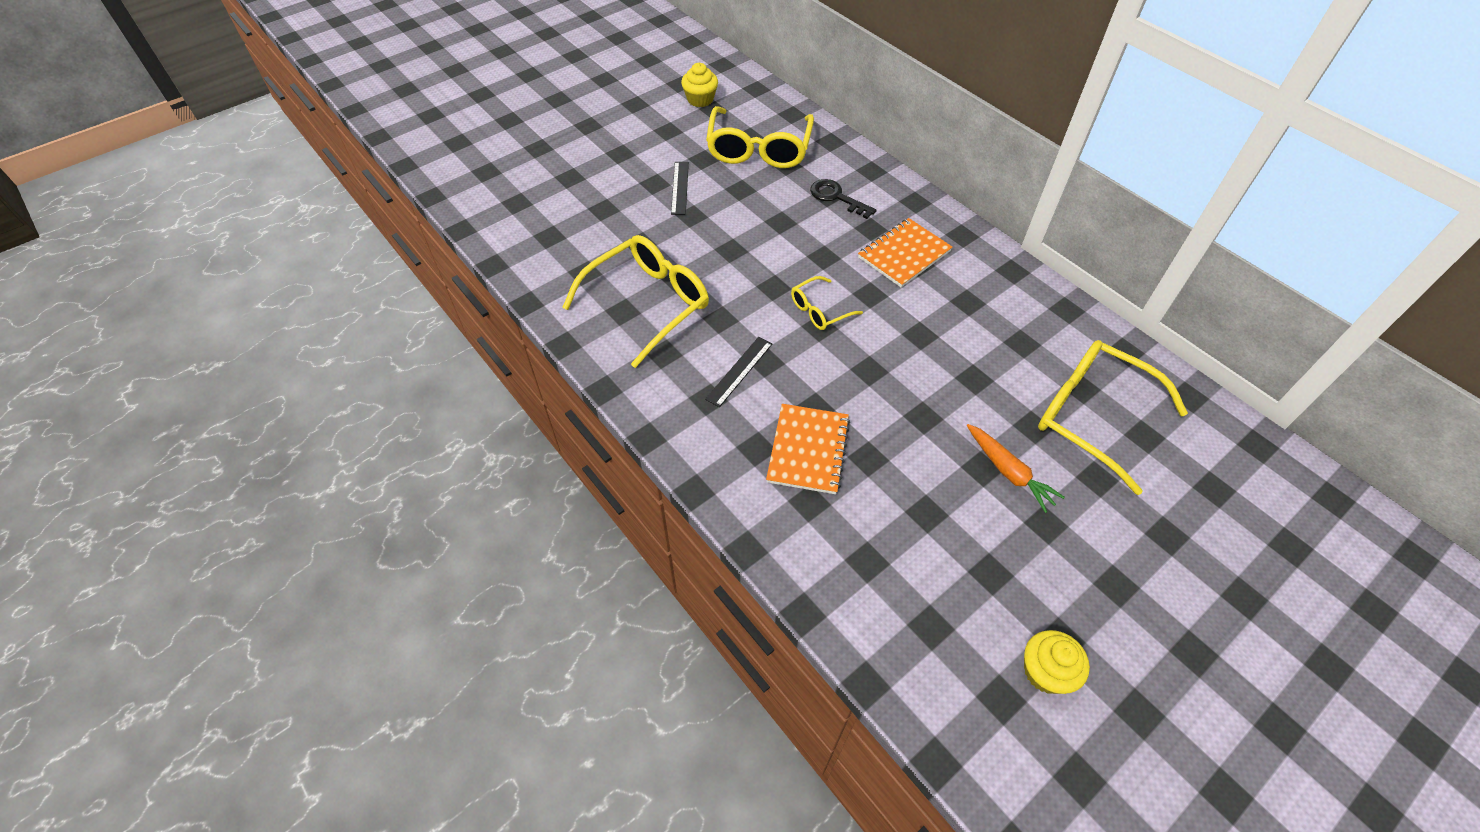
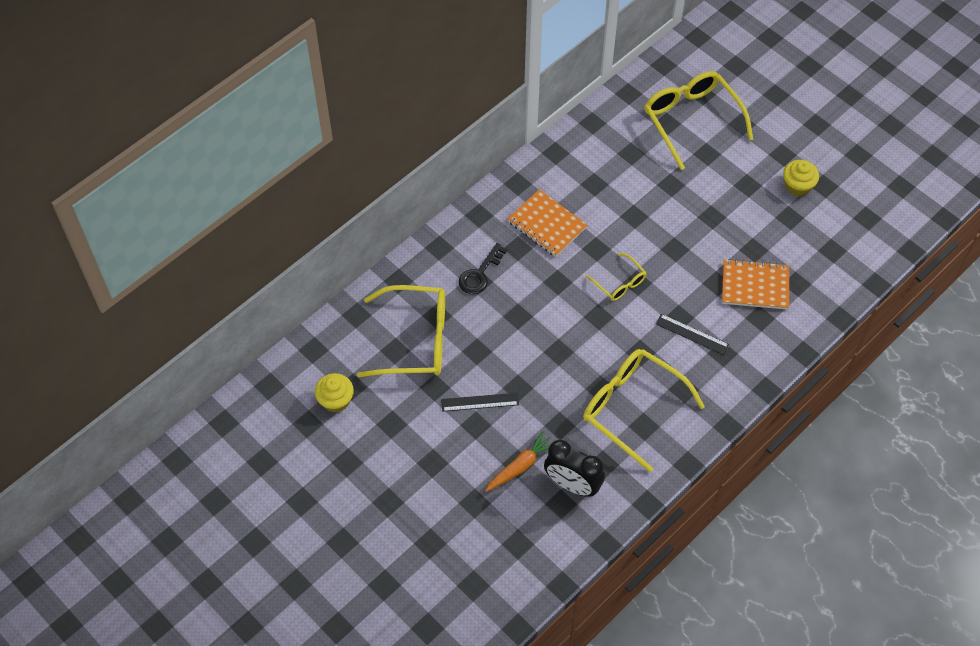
camera: 95 degrees left, 5 degrees up
orange carrot [967,424,1065,513] -> orange carrot moved to [485,431,551,492]
yellow cupcake [1024,630,1090,694] -> yellow cupcake moved to [783,160,819,196]
yellow glasses [1038,340,1188,495] -> yellow glasses turned 120 degrees clockwise [644,71,753,170]
none -> black clock [544,440,605,497]

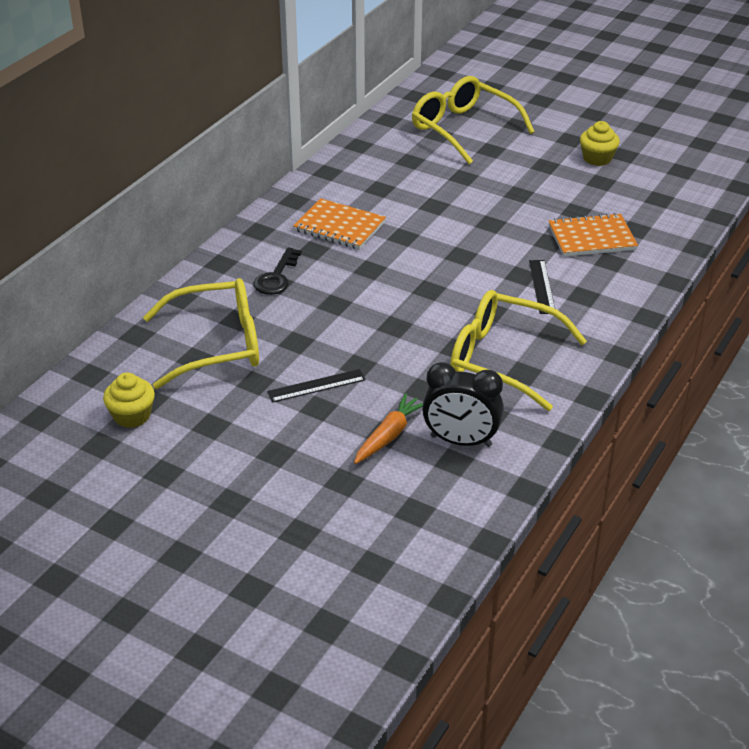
camera: 15 degrees left, 20 degrees down
yellow glasses [586,253,646,301] -> none
black ruler [656,314,729,355] -> black ruler turned 75 degrees clockwise [529,260,555,314]

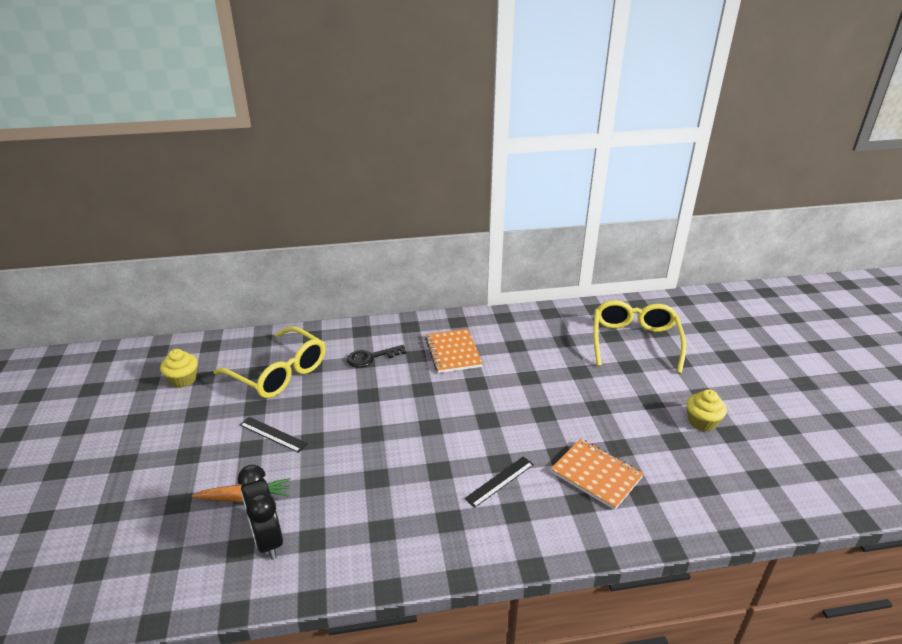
camera: 50 degrees right, 5 degrees down
yellow glasses [450,290,587,411] -> none

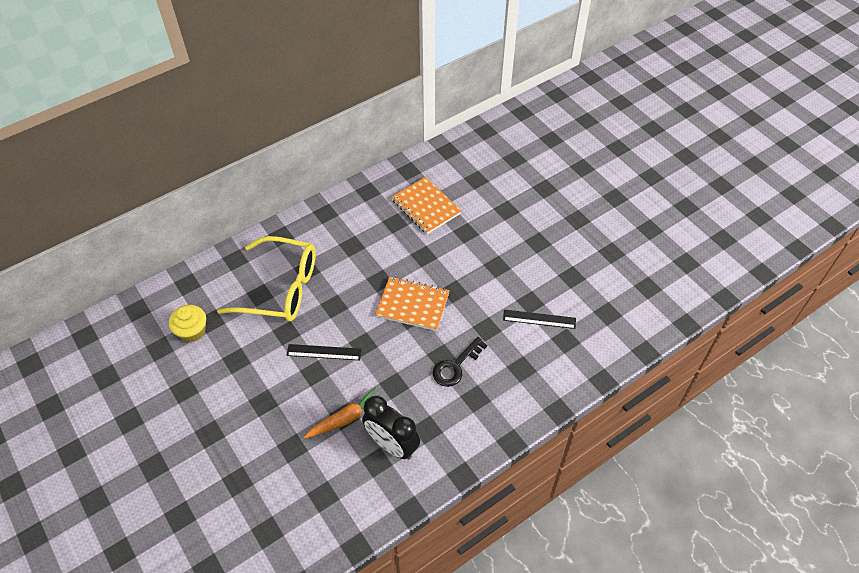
camera: 25 degrees left, 20 degrees up
black key [347,345,406,368] -> black key moved to [433,337,487,387]
black ruler [464,456,534,508] -> black ruler turned 75 degrees clockwise [503,310,576,329]
orange notebook [551,439,644,510] -> orange notebook moved to [375,277,450,331]
yellow glasses [593,300,686,374] -> none
yellow cupcake [687,389,727,431] -> none

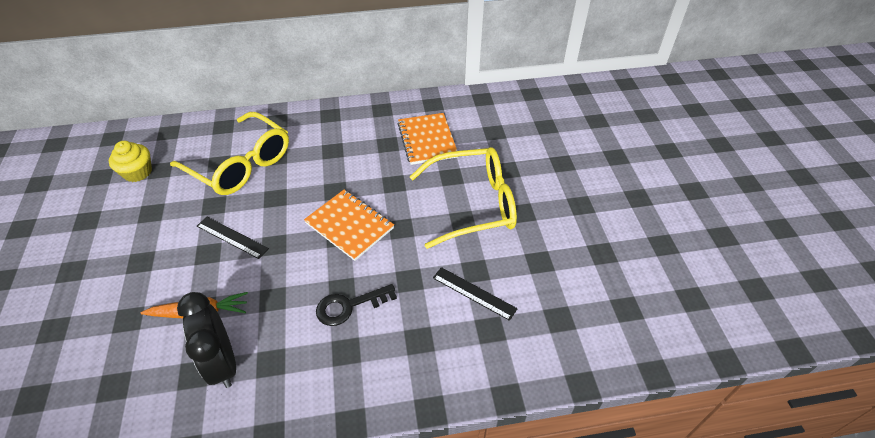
camera: 25 degrees right, 5 degrees down
none -> yellow glasses [410,147,517,249]

